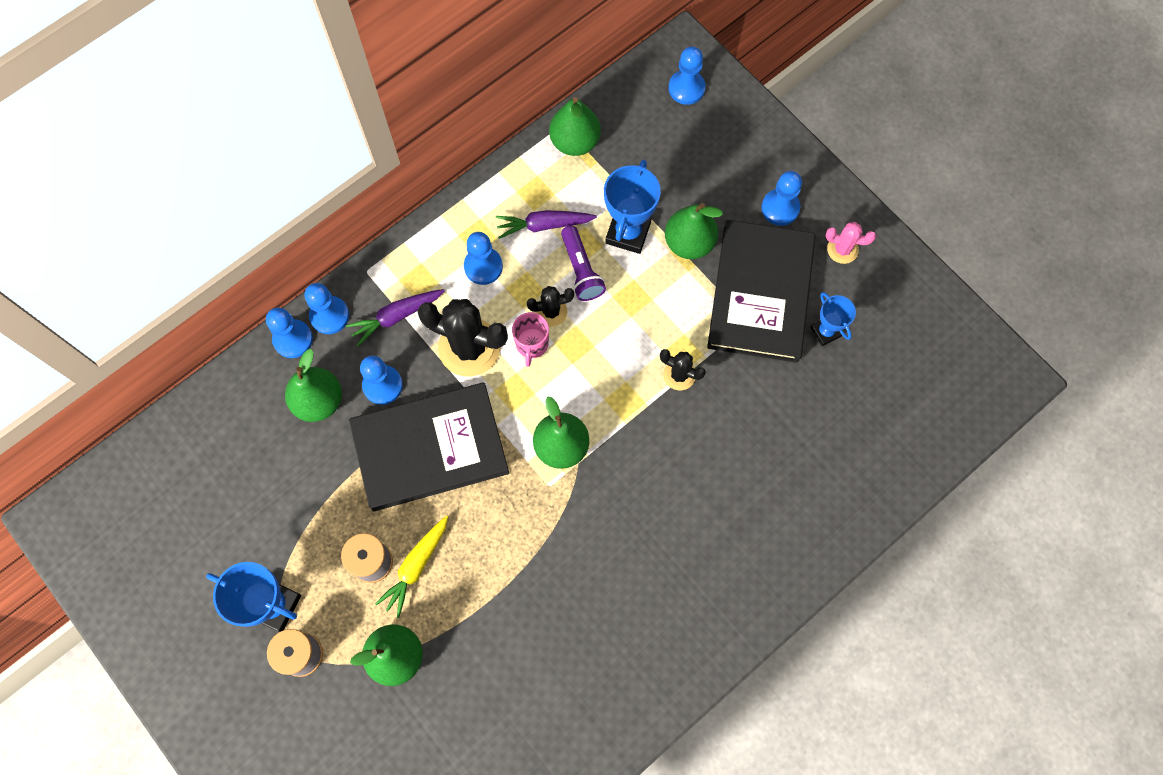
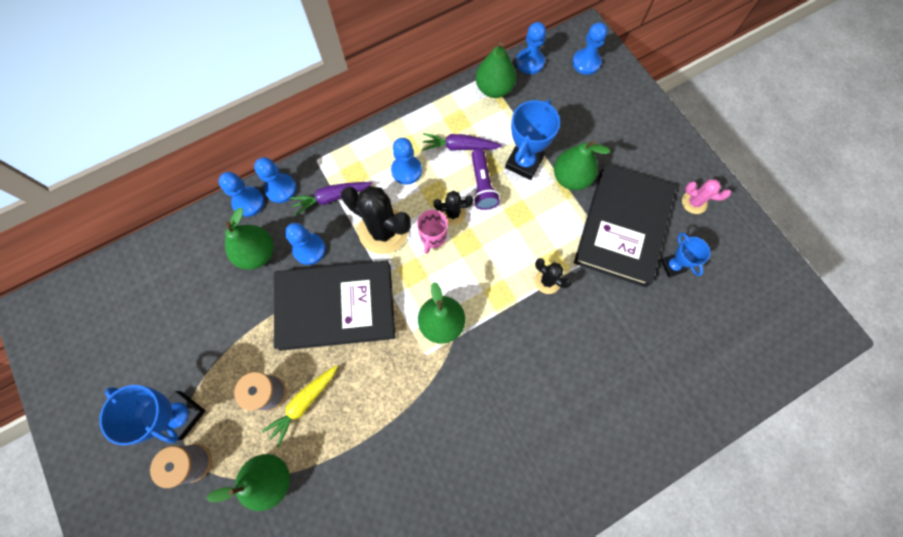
camera: 10 degrees right, 0 degrees up
blue pawn [762,171,802,226] -> blue pawn moved to [516,22,546,74]

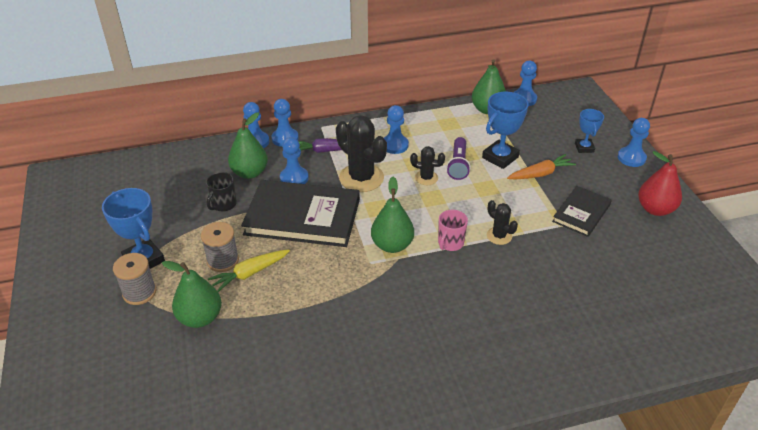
camera: 15 degrees right, 30 degrees down
pink mug [417,210,448,254] -> pink mug moved to [438,210,468,251]
purple carrot [422,133,502,151] -> none
green pear [554,140,610,190] -> orange carrot [507,154,576,180]
blue pawn [572,22,607,75] -> blue pawn moved to [618,118,650,167]
black book [574,164,676,287] -> black book [552,186,612,237], size x0.55
blue trophy [661,232,710,277] -> blue trophy moved to [575,109,604,153]
pink cactus [682,179,731,214] -> red pear [638,151,682,216]
none -> black mug [206,172,237,212]

